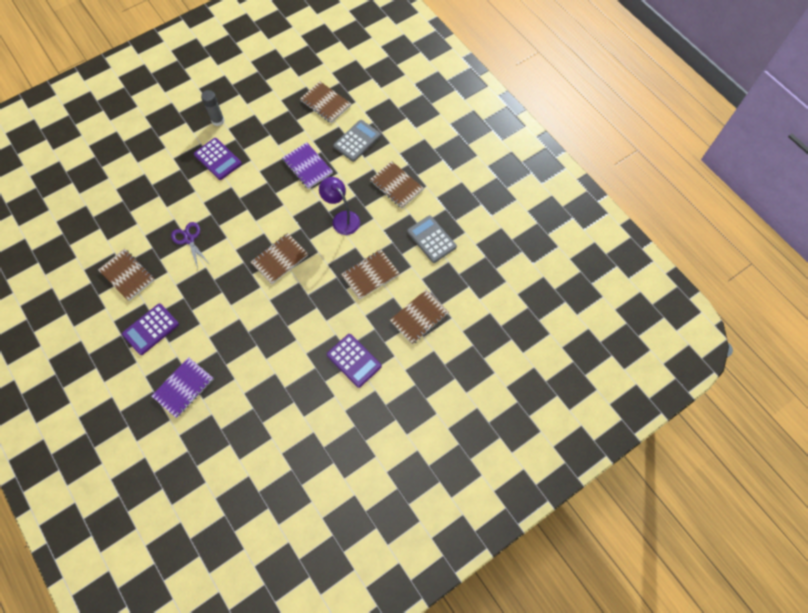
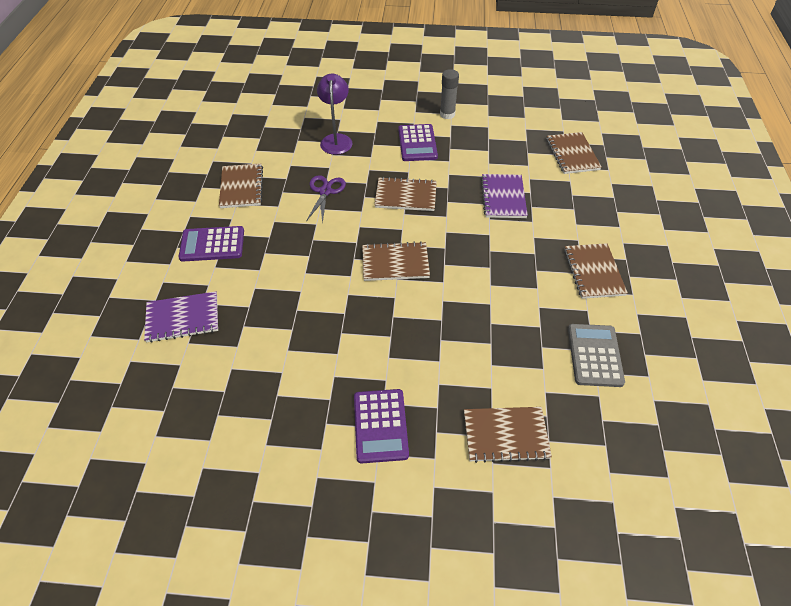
camera: 40 degrees right, 15 degrees down
purple lamp [319,177,360,235] -> purple lamp moved to [317,73,353,155]
grey calculator [333,120,381,162] -> none
brown notebook [341,249,399,300] -> brown notebook moved to [374,177,437,211]

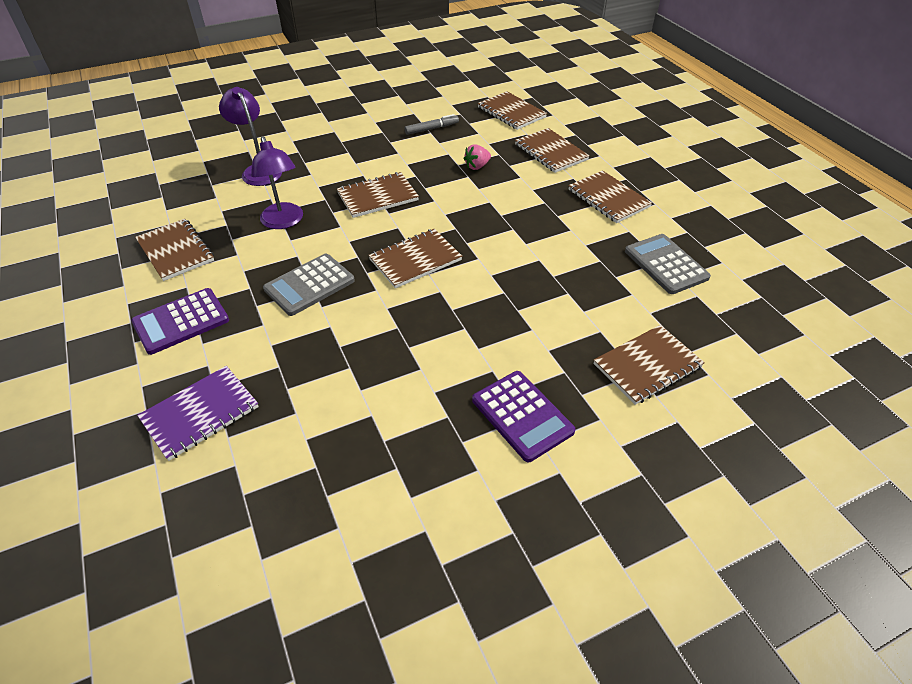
camera: 30 degrees left, 5 degrees down
purple scissors [306,175,346,224] -> purple lamp [251,136,303,229]
purple calculator [398,124,438,161] -> none
grey glue stick [440,69,459,119] -> none
purple notebook [481,174,528,218] -> pink strawberry [464,144,491,170]
none -> grey calculator [263,254,355,316]
none -> grey marker [404,114,459,135]
none -> brown notebook [515,128,589,173]

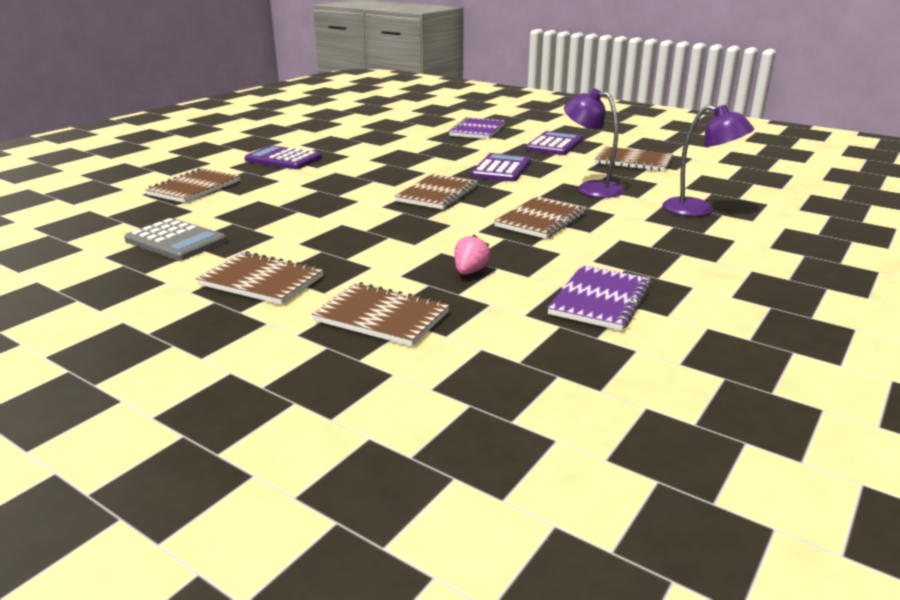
camera: 150 degrees right, 20 degrees down
grey calculator [263,254,355,316] -> purple calculator [471,153,531,181]
grey marker [404,114,459,135] -> purple notebook [547,265,652,331]
brown notebook [478,91,547,130] -> none

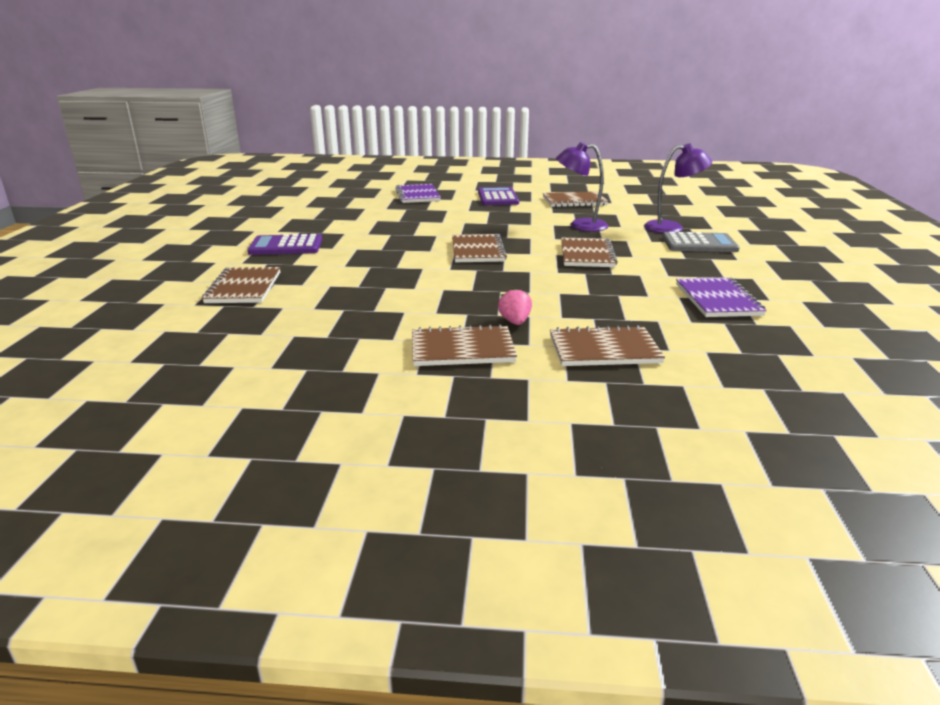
camera: 30 degrees left, 0 degrees up
grey calculator [124,218,227,261] -> grey calculator moved to [662,232,740,252]
pink strawberry [454,235,491,275] -> pink strawberry moved to [498,288,532,325]
purple calculator [471,153,531,181] -> none

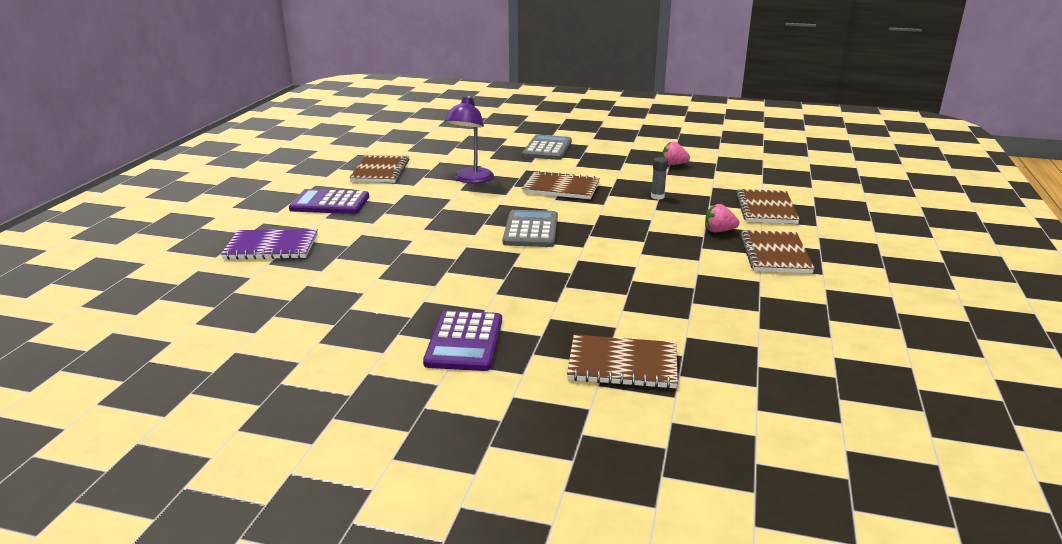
camera: 80 degrees left, 0 degrees up
brown notebook [452,234,507,262] -> grey calculator [503,210,558,247]
purple lamp [644,143,712,233] -> none
purple notebook [676,277,767,317] -> pink strawberry [662,142,690,165]
none -> grey glue stick [651,157,668,200]

